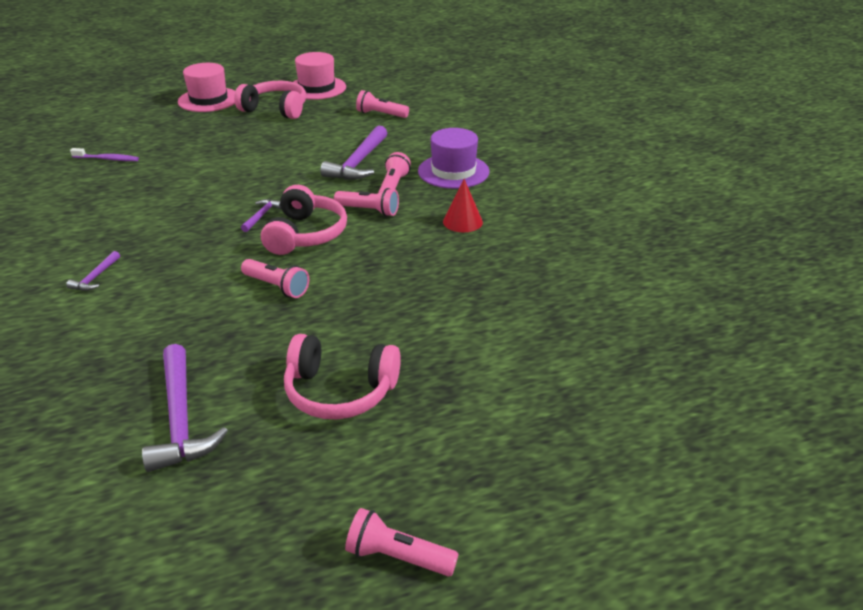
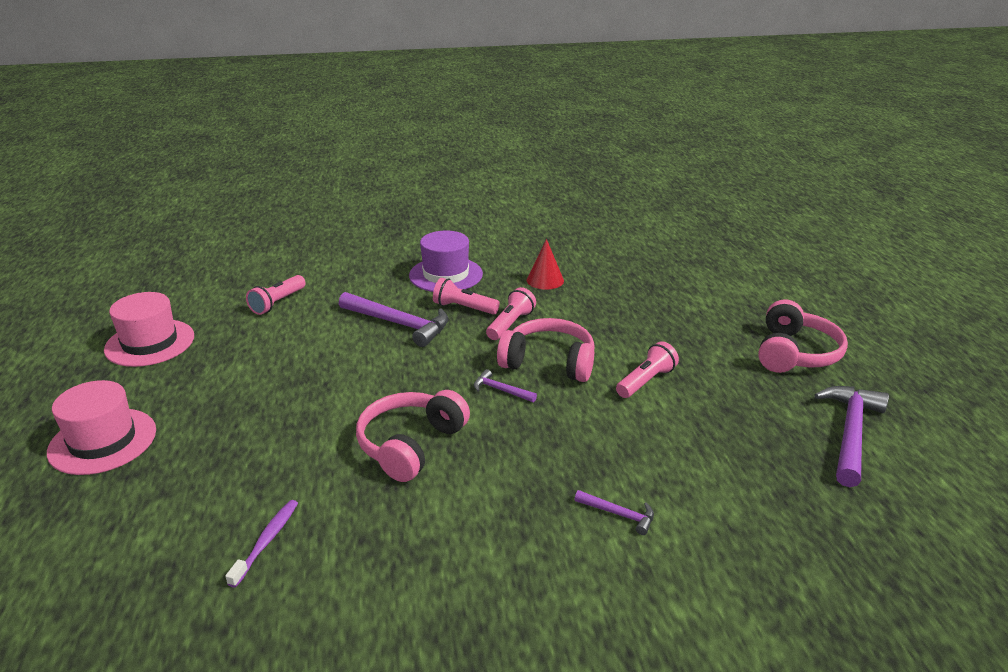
camera: 80 degrees left, 5 degrees down
purple hammer [142,344,228,472] -> purple hammer turned 60 degrees counterclockwise [814,386,889,487]
pink headphones [234,81,306,119] -> pink headphones moved to [356,390,470,482]
pink flashlight [345,508,459,576] -> none

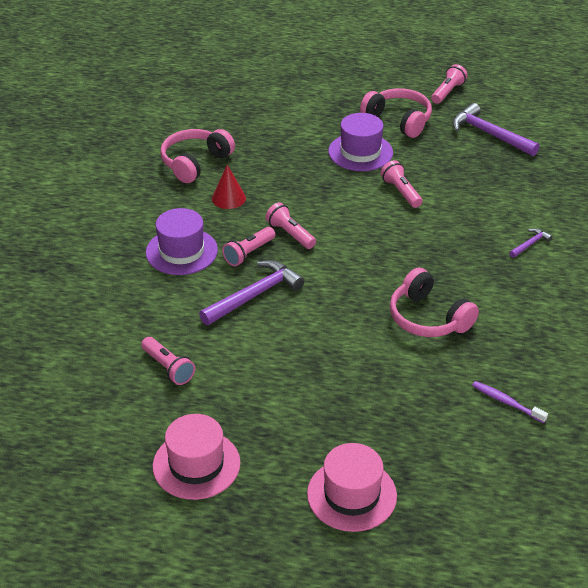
camera: 70 degrees left, 10 degrees up
purple hammer [474,369,537,402] -> none
pink headphones [497,318,595,382] -> pink headphones moved to [160,129,235,183]
none -> purple hat [328,113,393,171]
none -> pink flashlight [431,64,468,104]

